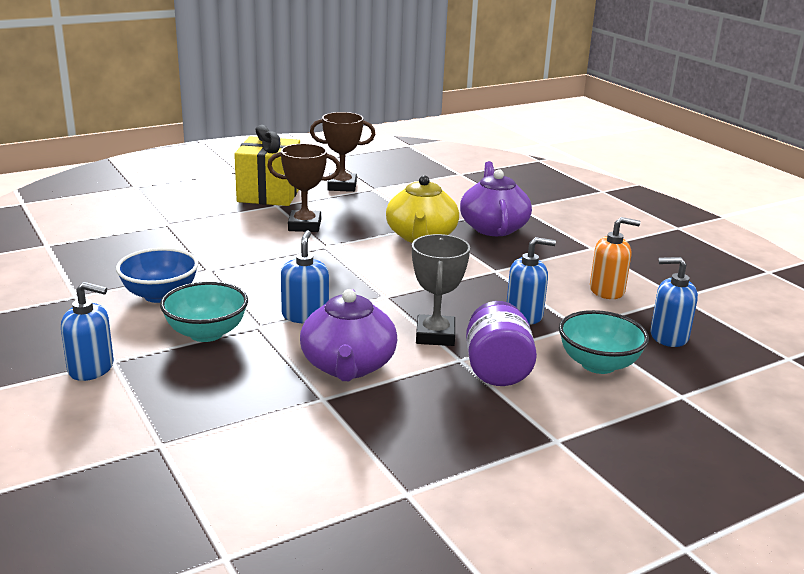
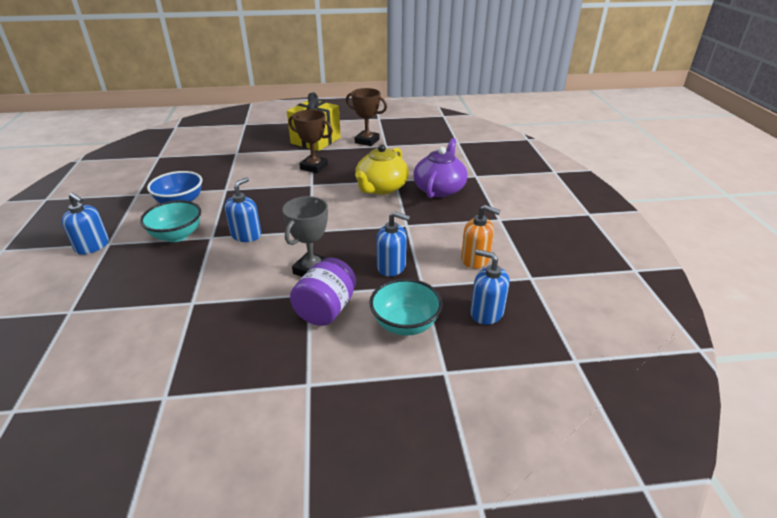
camera: 25 degrees right, 10 degrees up
purple teapot [300,289,397,381] -> none

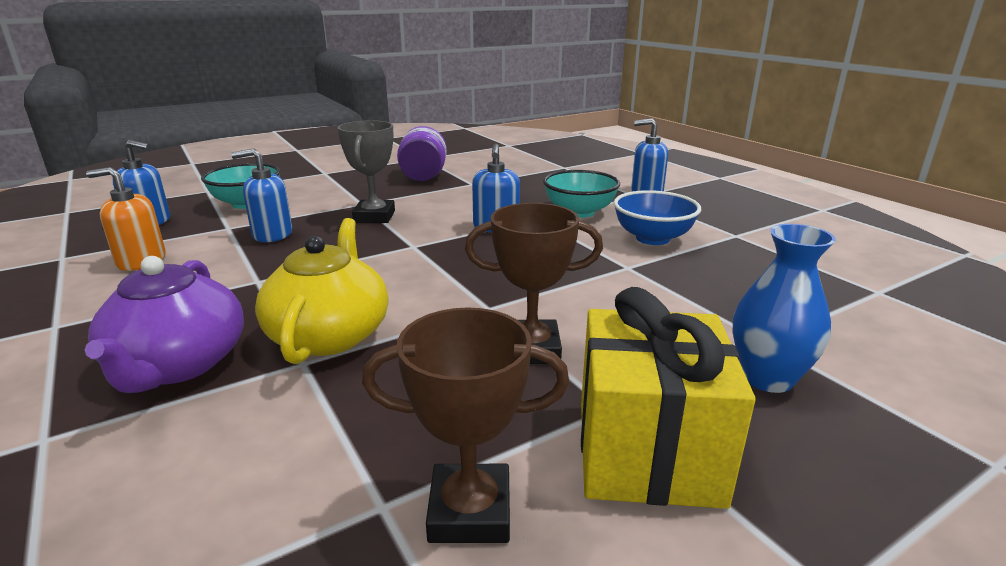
camera: 155 degrees right, 10 degrees down
purple jar [290,258,356,326] -> purple jar moved to [397,126,447,181]
none -> blue vase [733,224,836,393]

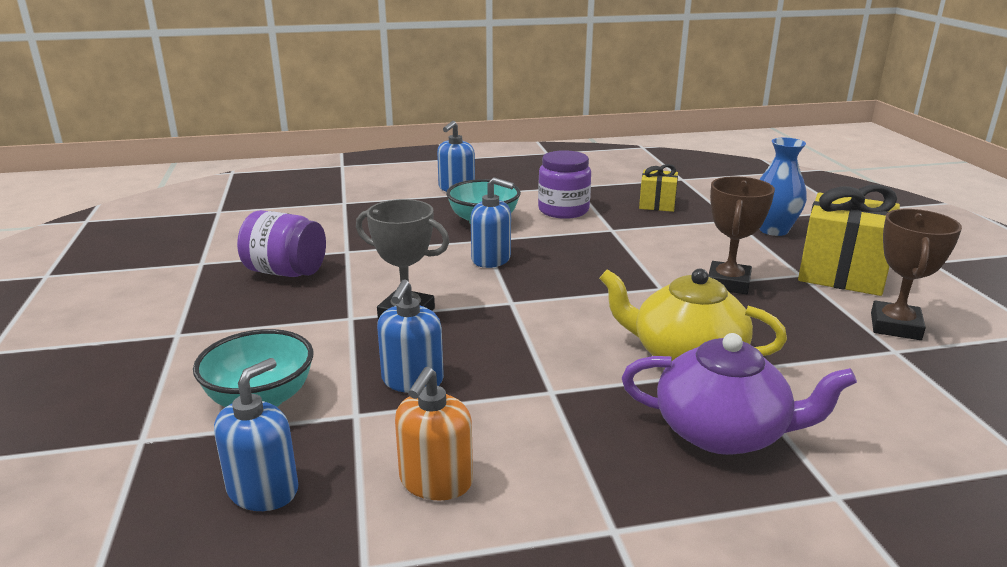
camera: 70 degrees left, 0 degrees up
blue bowl [614,190,701,245] -> purple jar [538,150,591,219]
none -> yellow gift [639,164,678,212]

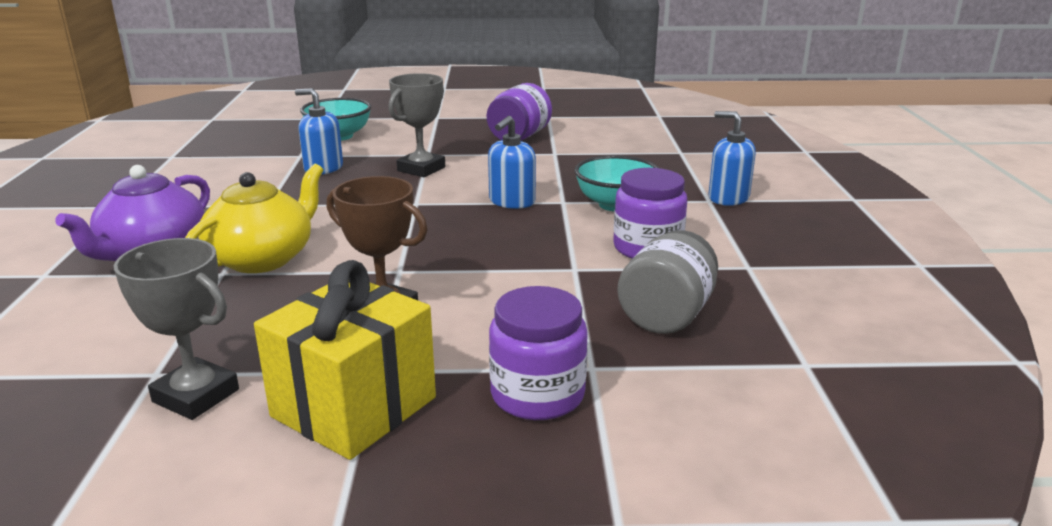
camera: 100 degrees right, 0 degrees up
blue soap dispenser [214,358,298,511] -> none
orange soap dispenser [395,367,473,501] -> none
yellow gift [639,164,678,212] -> grey jar [617,230,718,334]
blue vase [759,138,807,236] -> purple jar [489,286,588,420]
brown trophy [871,209,962,340] -> grey trophy [114,238,239,420]

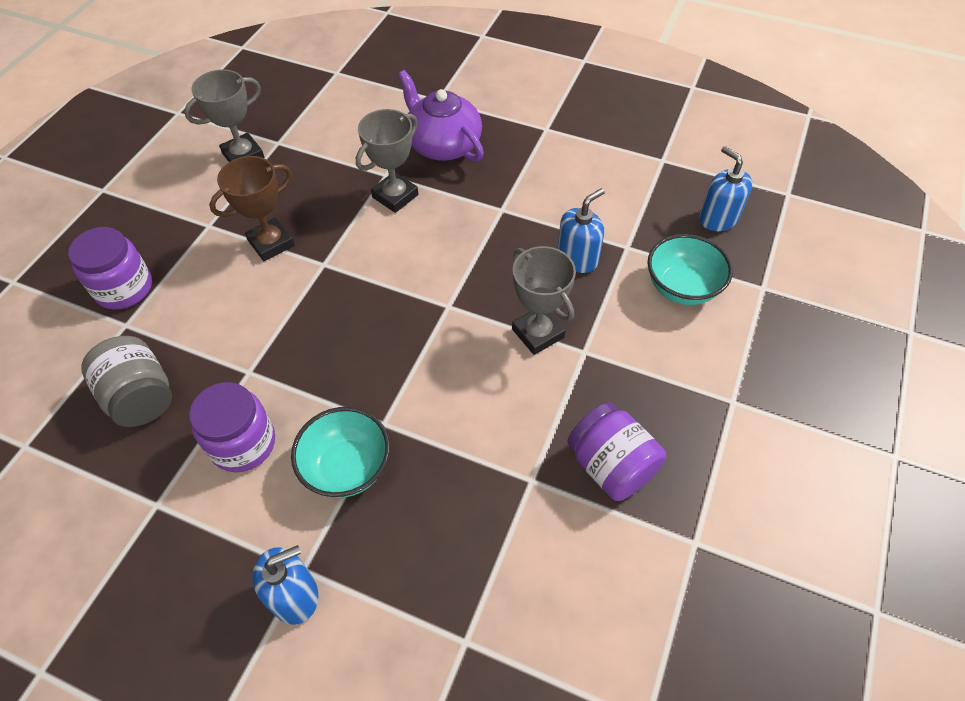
camera: 115 degrees right, 30 degrees up
yellow teapot [185,164,323,273] -> grey trophy [356,109,418,213]
yellow gift [254,260,436,460] -> none
blue soap dispenser [488,116,536,209] -> blue soap dispenser moved to [699,146,752,231]

